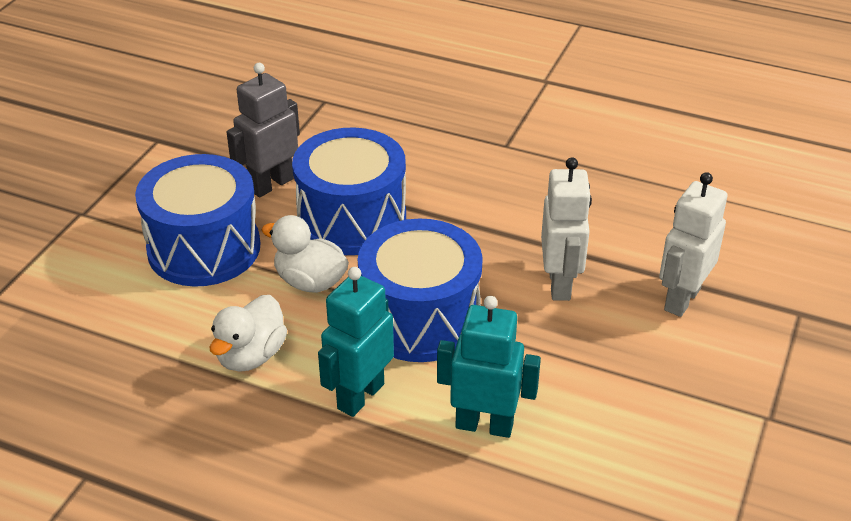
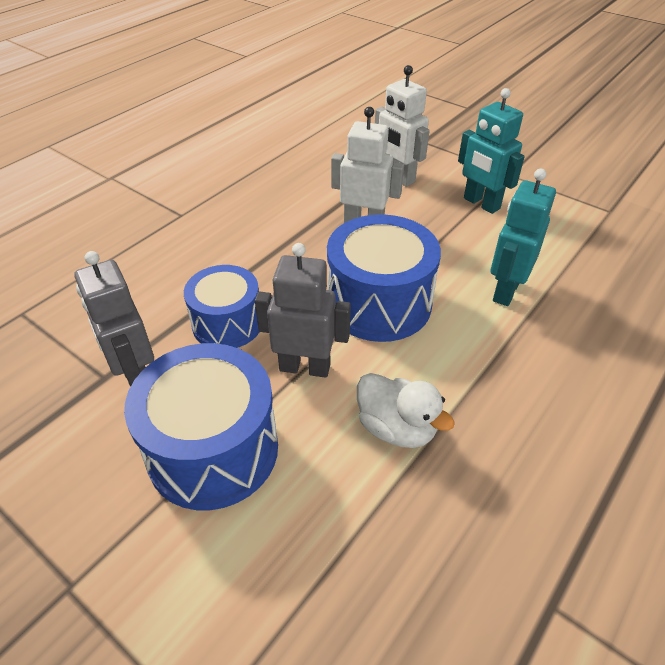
camera: 75 degrees left, 5 degrees up
white duck [262,215,349,293] -> grey robot [255,243,351,378]
blue drum [292,128,406,255] -> blue drum [184,265,259,348], size x0.65
turquoise robot [318,267,394,417] -> turquoise robot moved to [458,88,525,214]

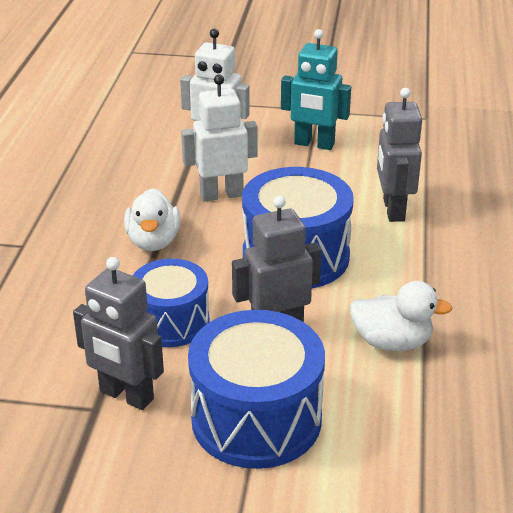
camera: 30 degrees left, 10 degrees down
turquoise robot [491,169,556,306] -> grey robot [377,88,422,222]
none -> white duck [124,188,181,251]

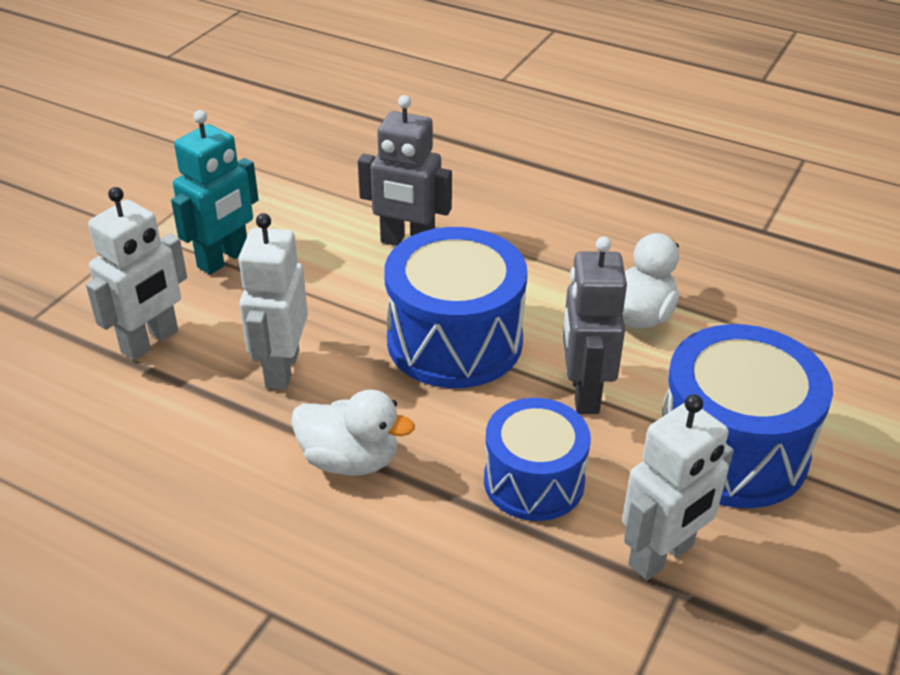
camera: 70 degrees left, 5 degrees up
grey robot [73,257,164,410] -> white robot [622,394,734,580]

